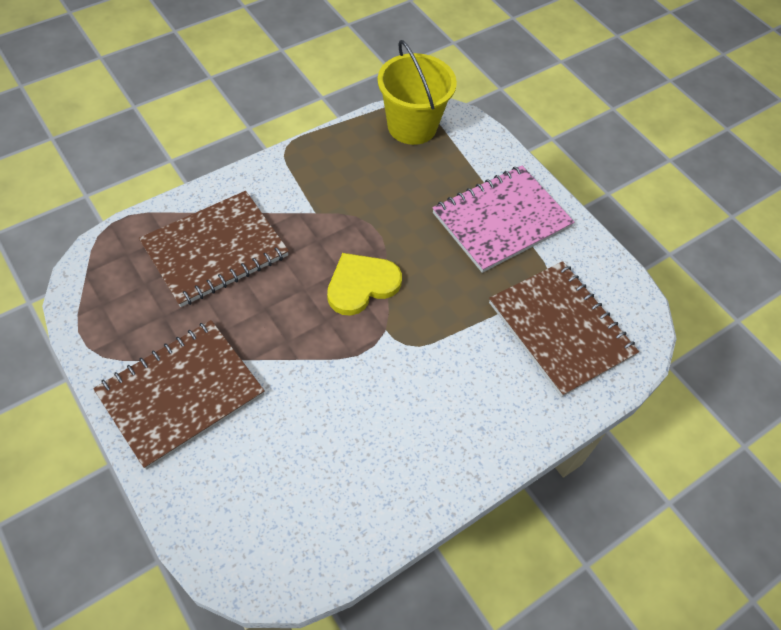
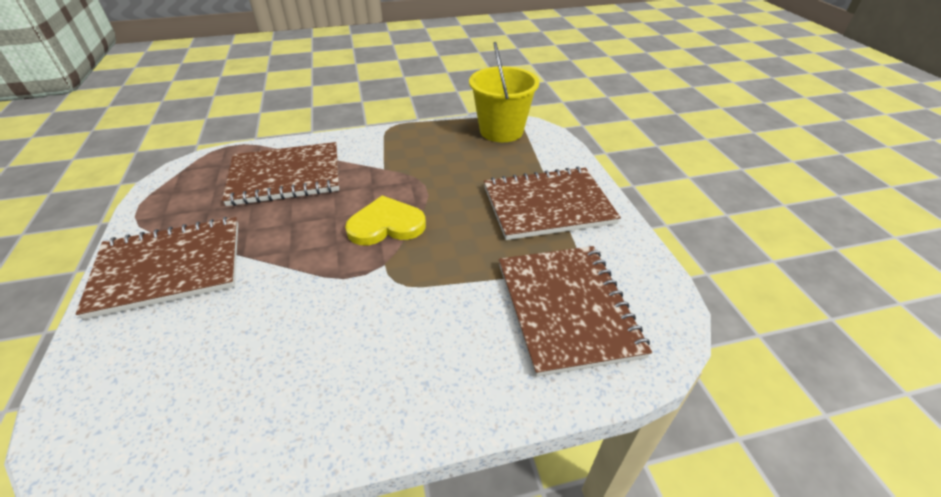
camera: 25 degrees right, 15 degrees down
pink notebook [433,166,574,273] -> brown notebook [484,167,621,240]

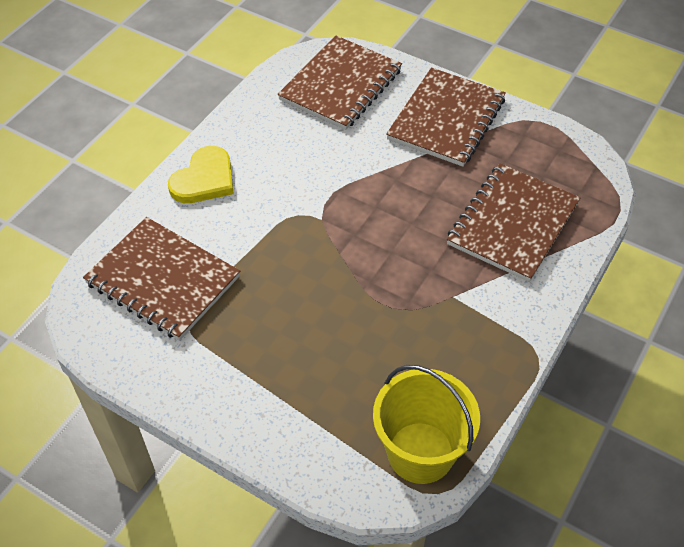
camera: 135 degrees right, 10 degrees up
yellow heart [345,195,426,245] -> yellow heart moved to [168,146,234,203]
brown notebook [484,167,621,240] -> brown notebook moved to [278,36,402,130]

